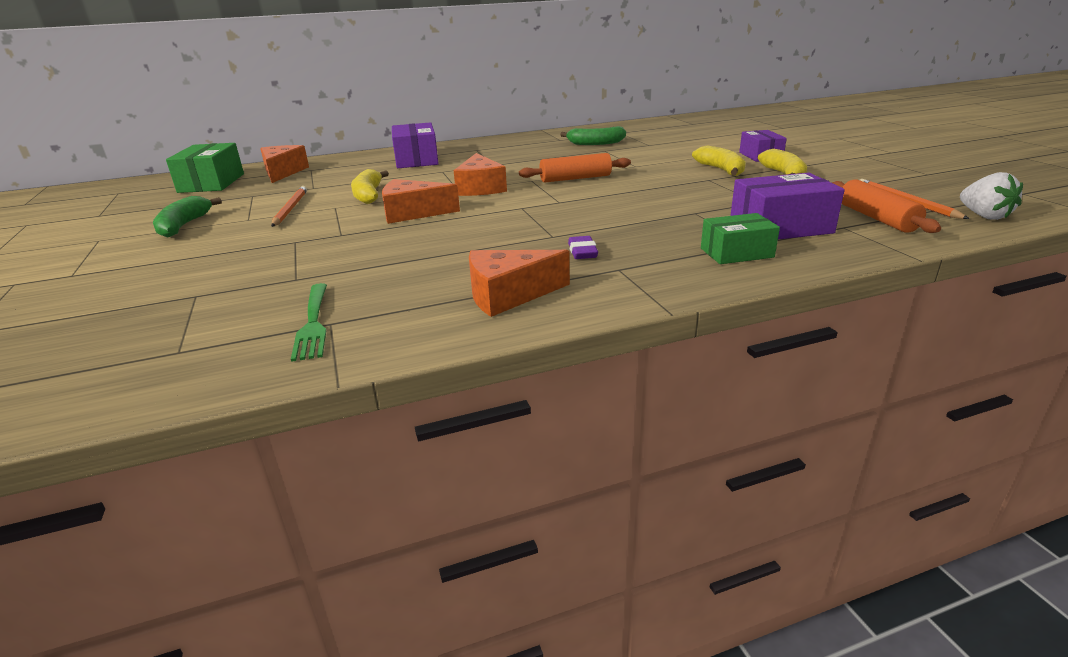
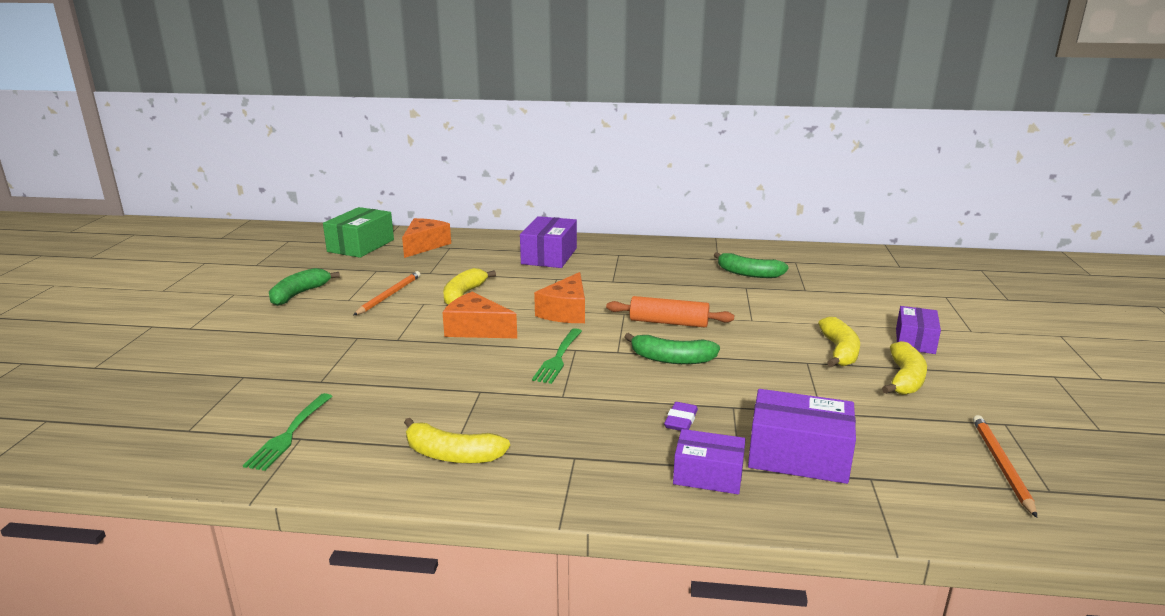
camera: 25 degrees right, 5 degrees down
orange cheese [469,250,570,317] -> yellow banana [404,418,510,463]
purple eraser [568,236,598,259] -> purple eraser moved to [664,402,698,431]
green box [701,213,780,264] -> purple box [673,429,746,494]
orange rolling pin [832,179,941,233] -> none
white strawberry [960,172,1023,220] -> none
none -> green fork [532,328,582,384]
none -> green banana [624,333,720,364]

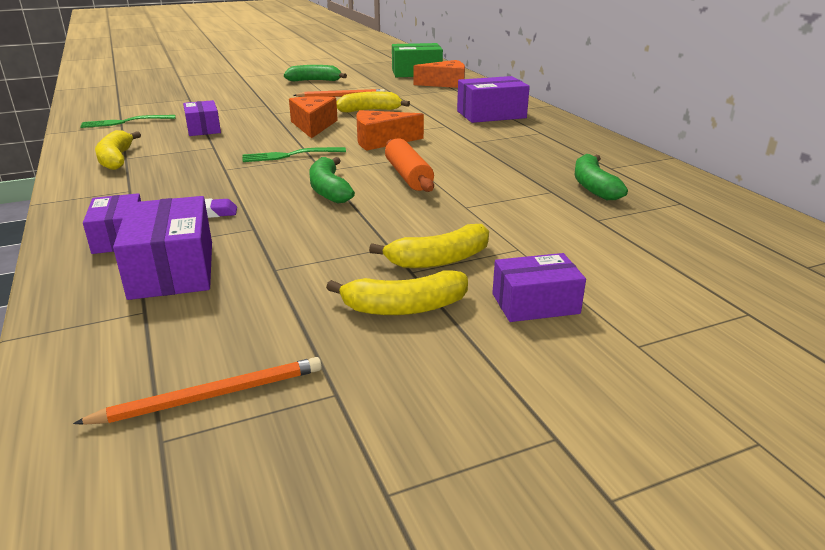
camera: 60 degrees right, 5 degrees up
none -> purple box [183,100,221,136]

